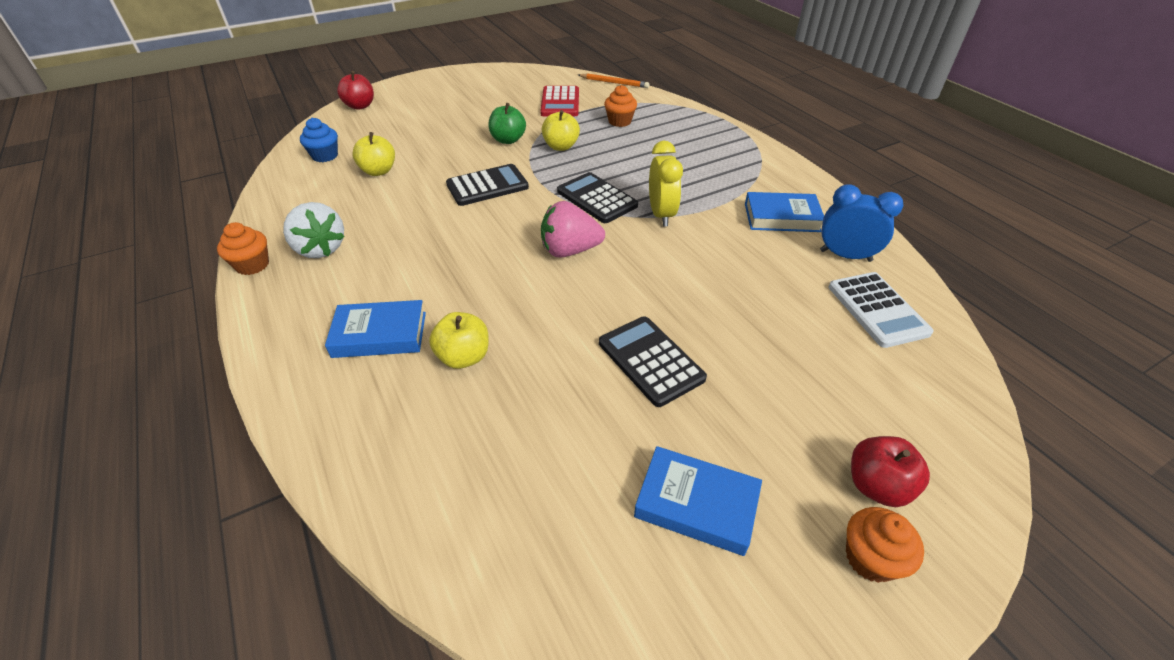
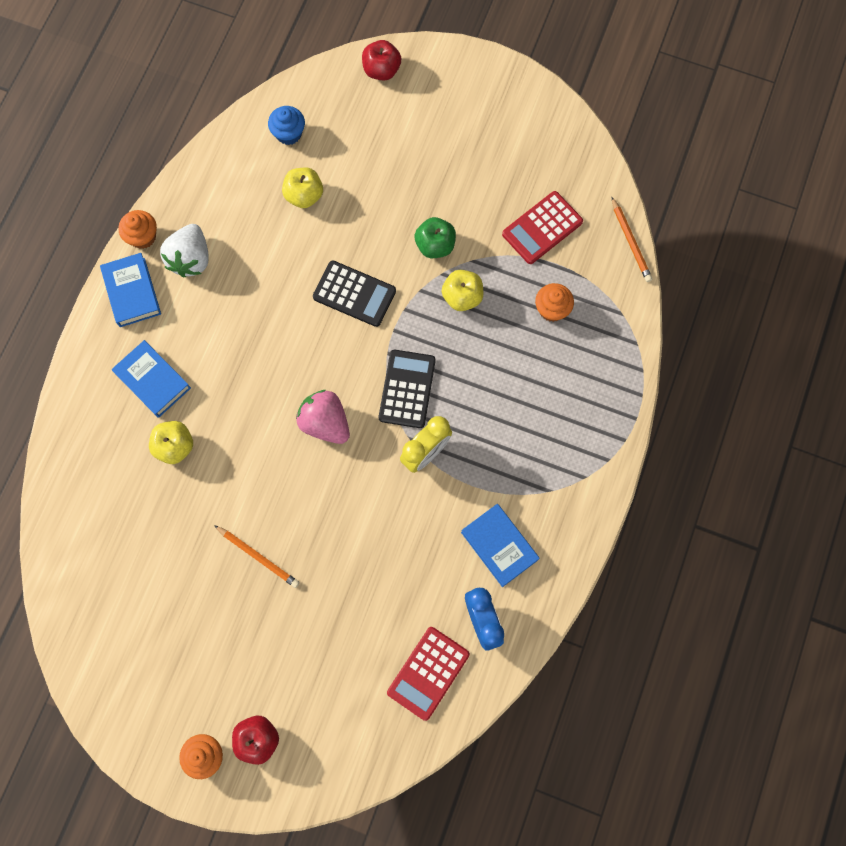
camera: 50 degrees right, 30 degrees up
black calculator [599,316,707,407] -> orange pencil [214,525,300,588]
blue book [634,446,762,556] -> blue book moved to [100,253,161,327]
white calculator [829,272,934,348] -> red calculator [387,627,470,721]

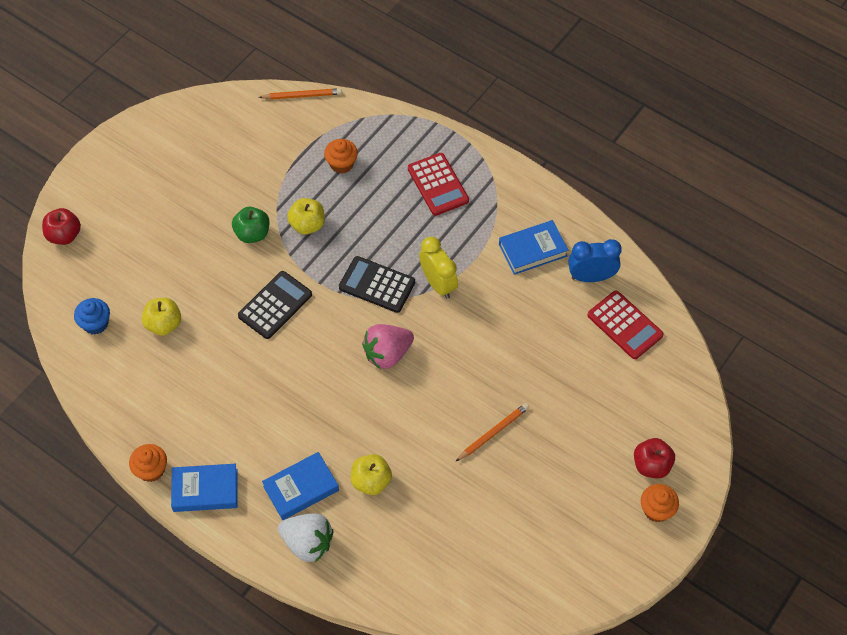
camera: 75 degrees left, 15 degrees down
white strawberry [160,224,209,277] -> white strawberry moved to [278,513,334,562]
red calculator [502,191,583,264] -> red calculator moved to [408,153,469,216]

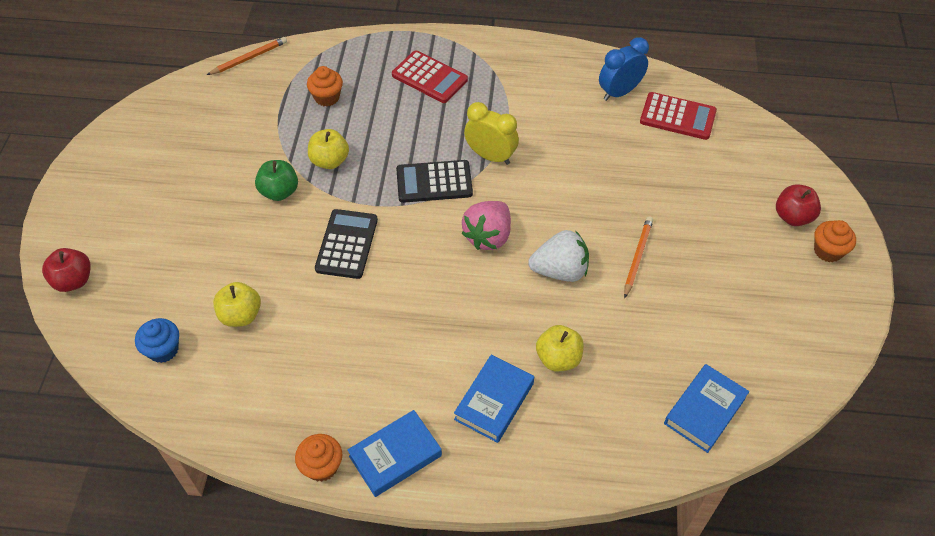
camera: 30 degrees left, 5 degrees down
white strawberry [278,513,334,562] -> white strawberry moved to [528,230,589,282]
blue book [499,220,568,275] -> blue book moved to [664,364,749,453]

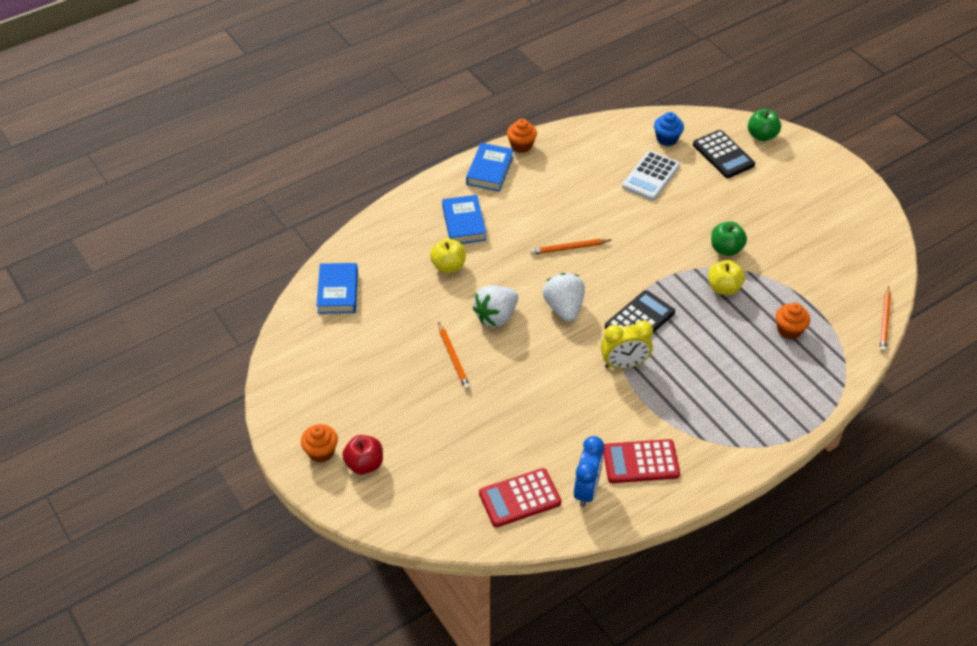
camera: 140 degrees right, 5 degrees down
red apple [42,248,91,292] -> green apple [748,109,781,141]
yellow apple [213,282,261,327] -> white calculator [622,151,680,201]
black calculator [315,209,378,279] -> black calculator moved to [693,130,755,178]
red calculator [392,50,468,103] -> red calculator moved to [603,439,680,483]
pink strawberry [462,201,511,250] -> white strawberry [543,273,585,322]
none -> orange pencil [530,239,611,255]

